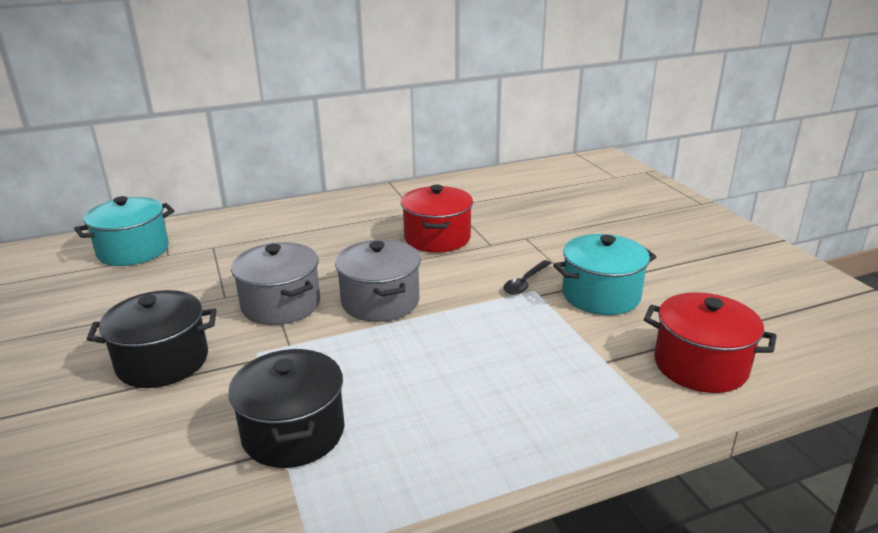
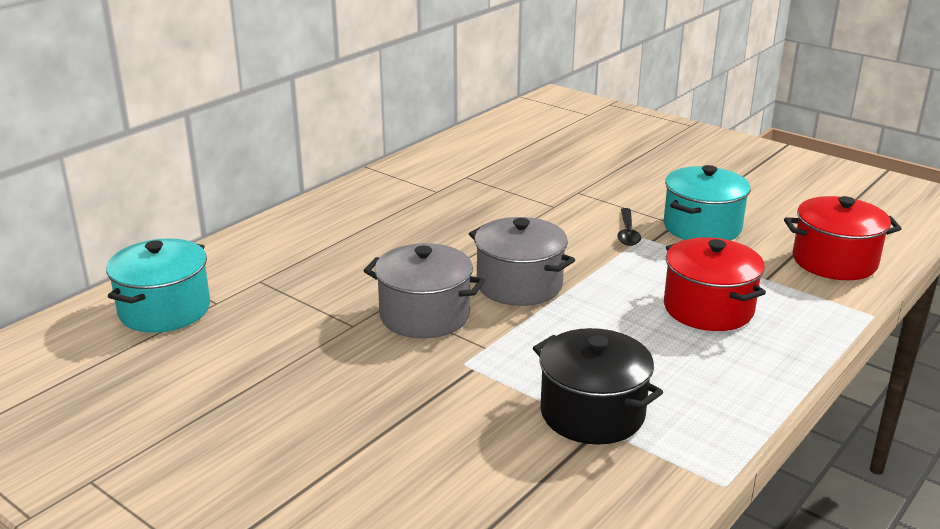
camera: 30 degrees left, 0 degrees up
black pot [87,290,216,388] -> none
red pot [401,185,473,253] -> red pot moved to [664,237,766,331]

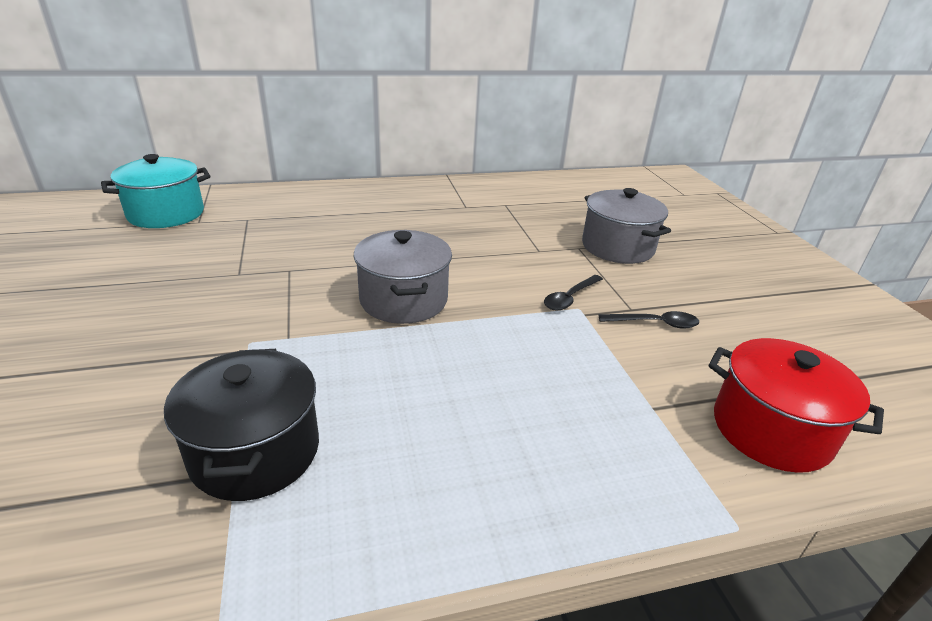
camera: 35 degrees right, 5 degrees up
grey pot [364,243,485,339] -> grey pot moved to [582,188,671,264]
turquoise pot [664,165,751,241] -> black spoon [598,311,699,328]
red pot [664,237,766,331] -> none

